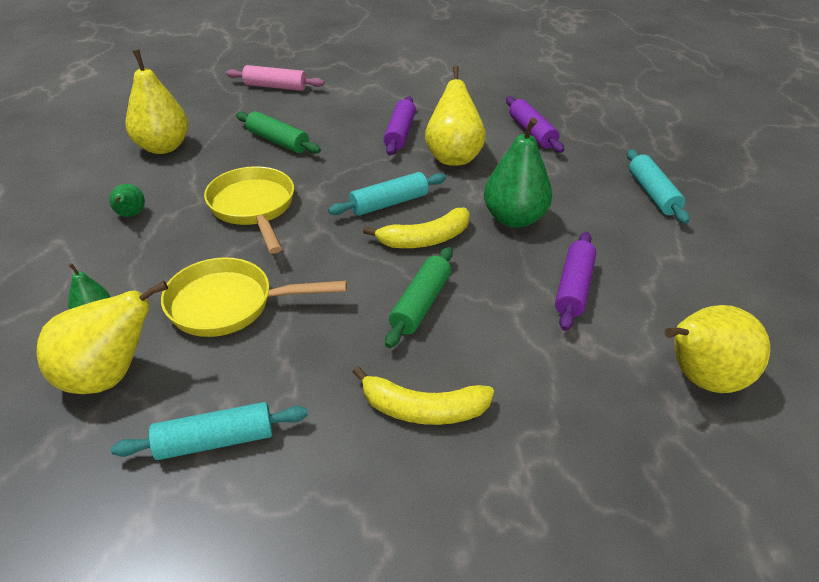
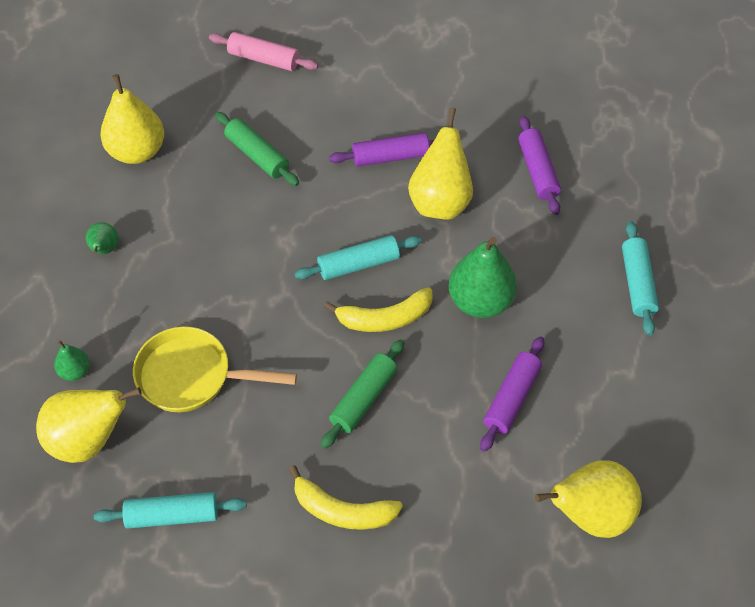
camera: 10 degrees right, 15 degrees up
yellow pan [204,166,294,254] -> none
purple rolling pin [383,96,416,155] -> purple rolling pin turned 60 degrees clockwise [329,133,435,167]

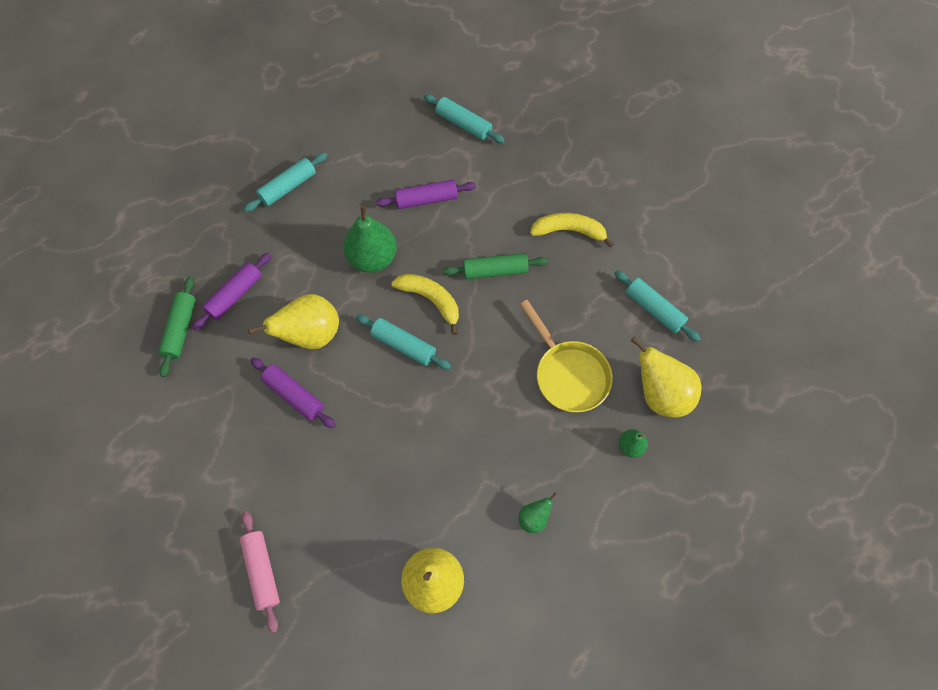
camera: 130 degrees left, 10 degrees up
green rolling pin [215,112,299,186] -> green rolling pin moved to [158,276,196,377]
yellow banana [288,465,403,530] -> yellow banana turned 60 degrees counterclockwise [530,213,614,248]
yellow pear [535,460,642,538] -> turquoise rolling pin [424,94,505,143]

